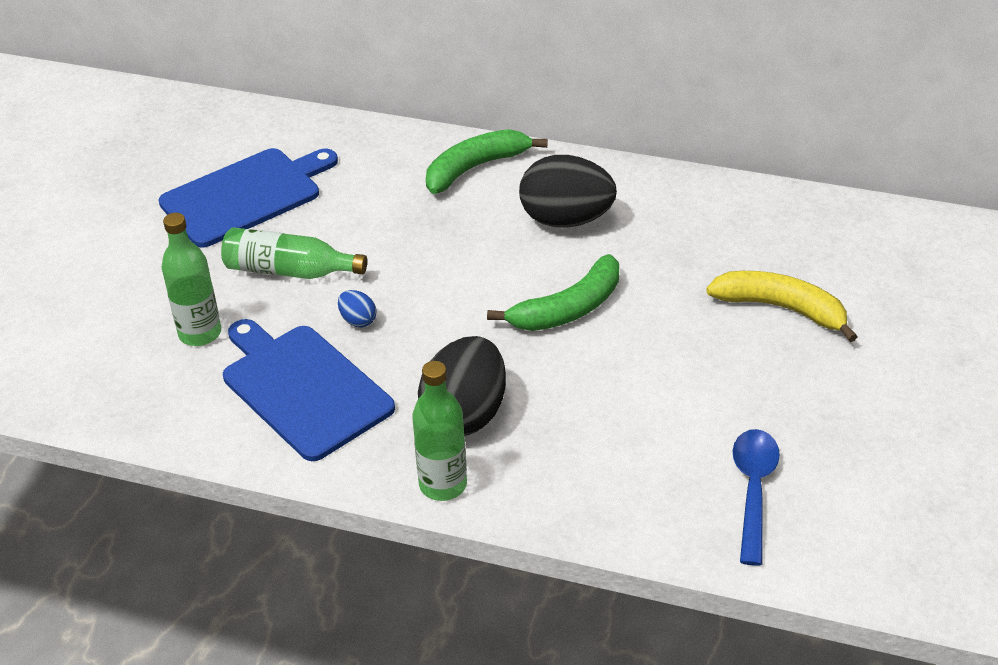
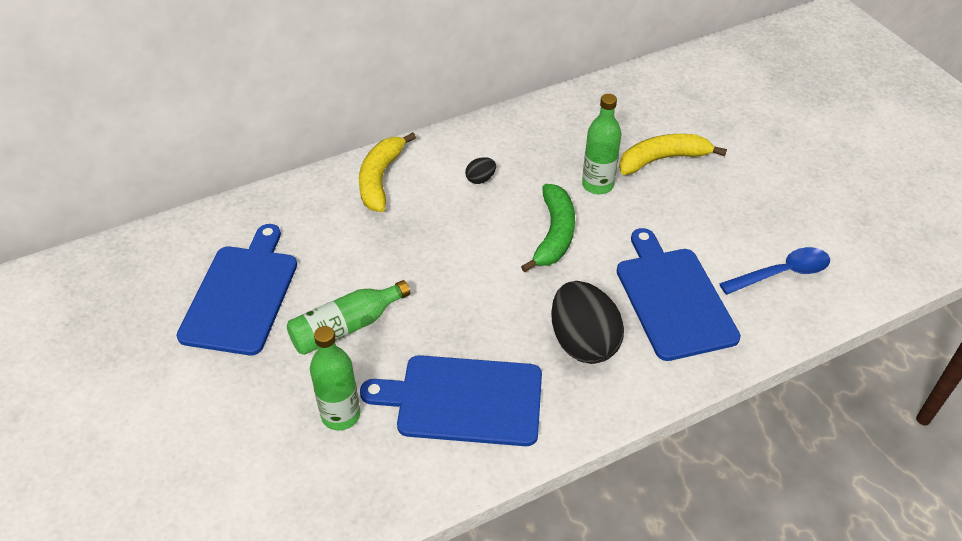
camera: 45 degrees left, 5 degrees up
blue egg [338,290,376,328] -> none
green bottle [412,361,467,501] -> green bottle moved to [582,94,621,194]
green banana [426,129,548,194] -> yellow banana [359,132,416,212]
black egg [519,155,617,227] -> black egg [465,157,496,184], size x0.43
blue spoon [733,429,780,566] -> blue spoon turned 105 degrees clockwise [719,247,830,295]
none -> blue cutting board [617,228,741,361]

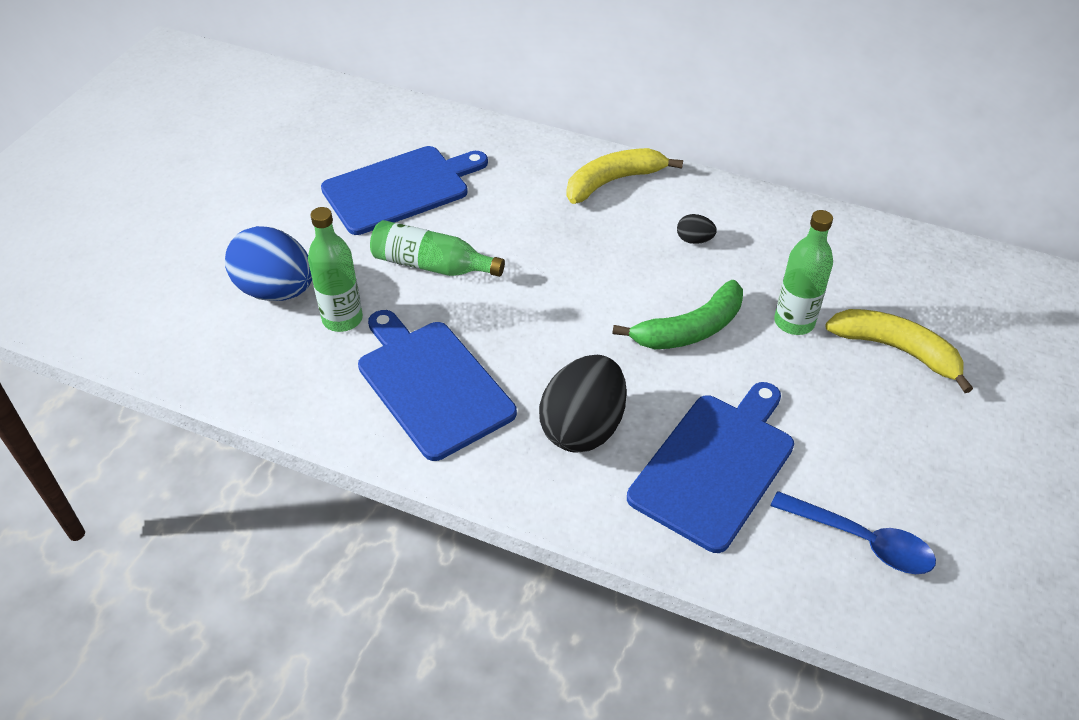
camera: 50 degrees right, 0 degrees up
none -> blue egg [225,226,312,301]

